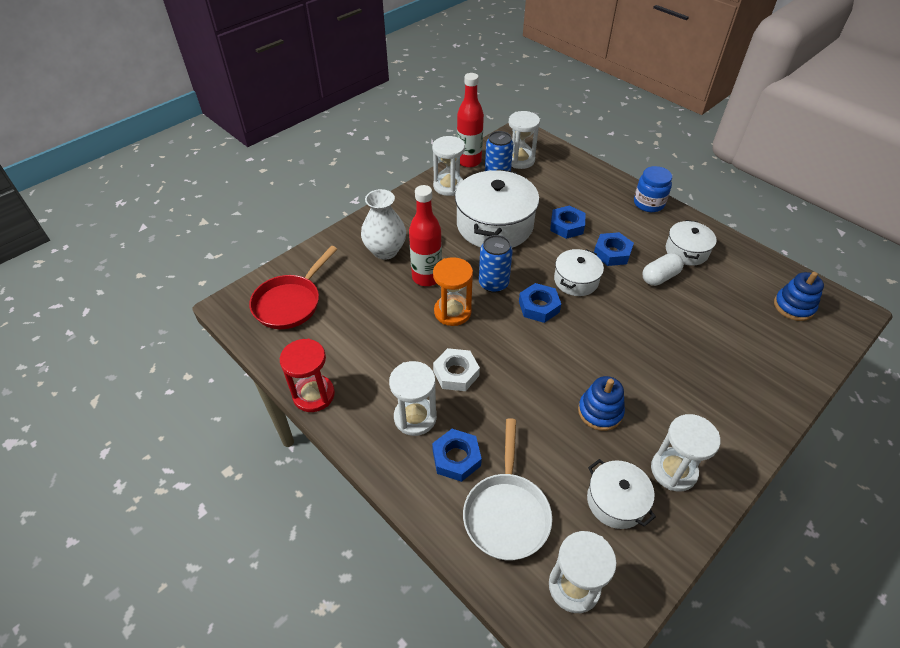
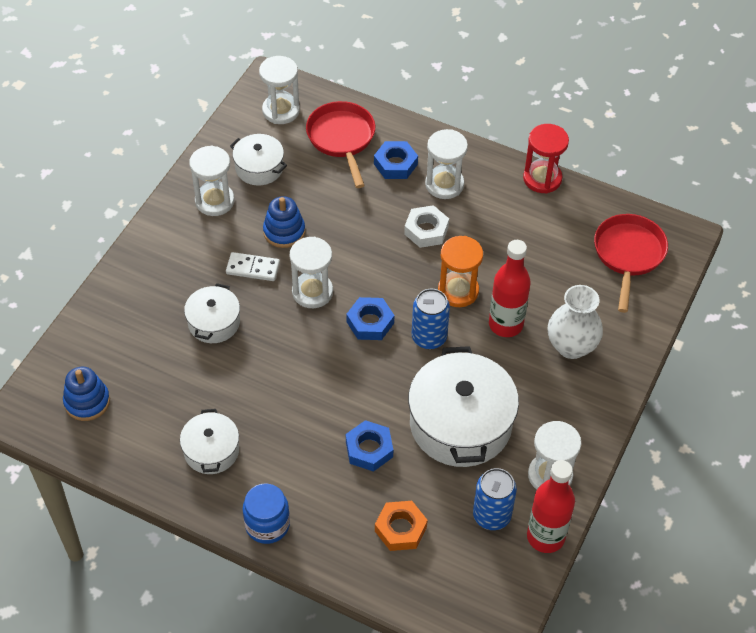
camera: 160 degrees right, 5 degrees up
white pan [463,418,552,560] -> red pan [306,101,375,188]
white hourglass [509,111,540,169] -> white hourglass moved to [290,237,333,308]
white pot [554,249,604,296] -> white pot moved to [184,283,240,343]
blue nut [594,232,634,266] -> none
white capsule [642,253,684,286] -> none
none -> white domino [226,252,280,281]
none -> orange nut [375,501,428,551]

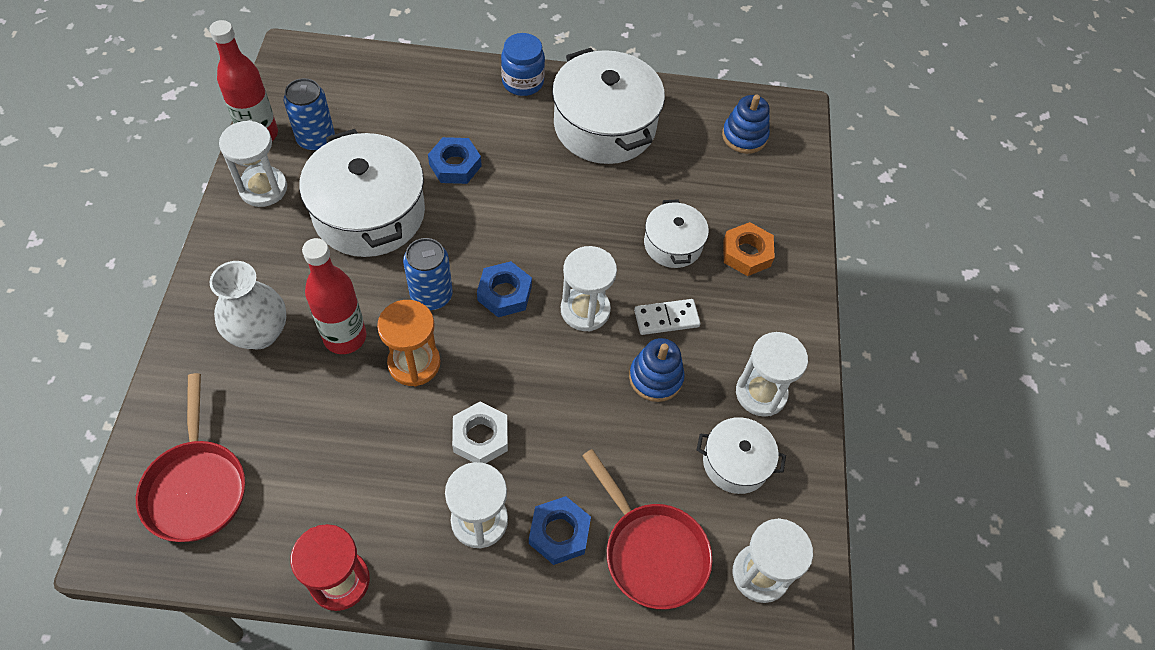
camera: 155 degrees right, 5 degrees up
white pot [180,409,239,474] -> white pot [552,48,665,164], size x1.87
orange nut [375,501,428,551] -> orange nut moved to [723,222,775,276]

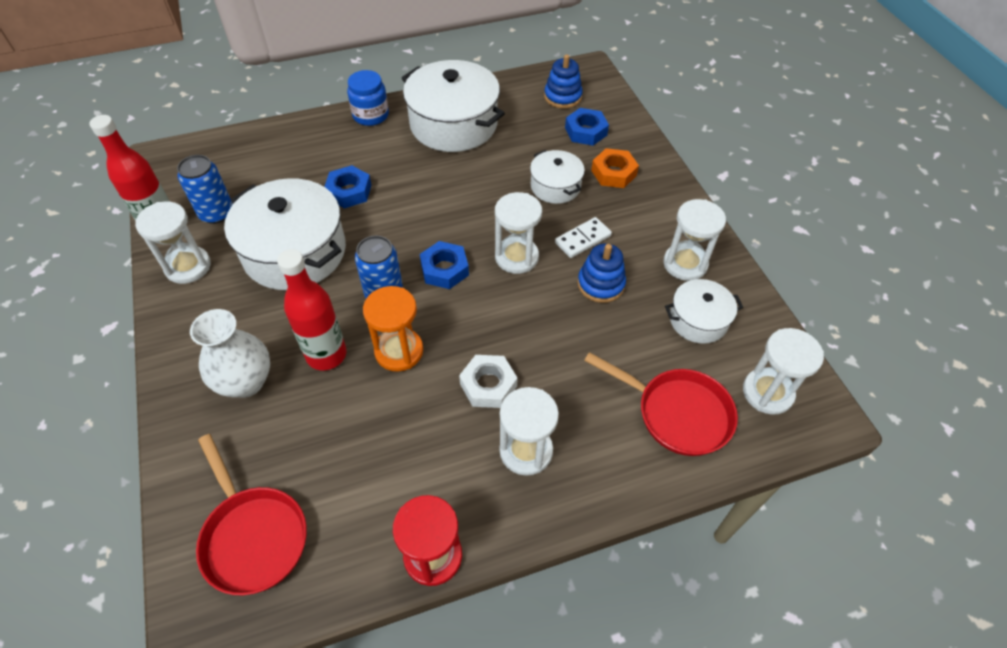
camera: 20 degrees left, 5 degrees down
blue nut [529,496,591,565] -> blue nut moved to [565,108,609,146]

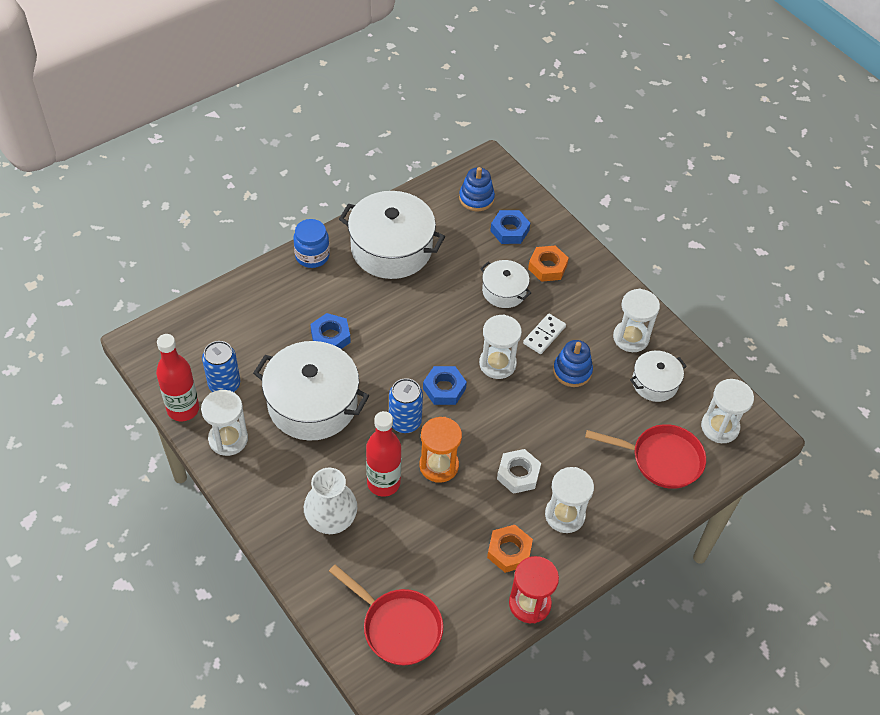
camera: 20 degrees left, 0 degrees up
none -> orange nut [487,525,533,573]

